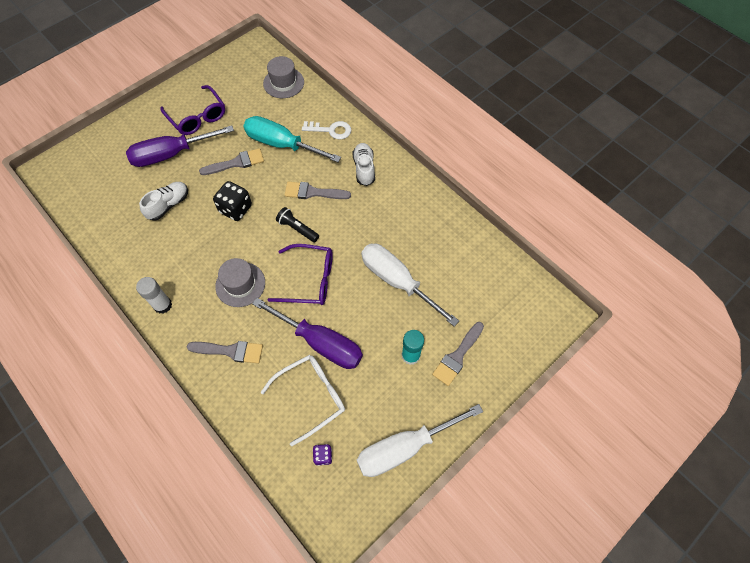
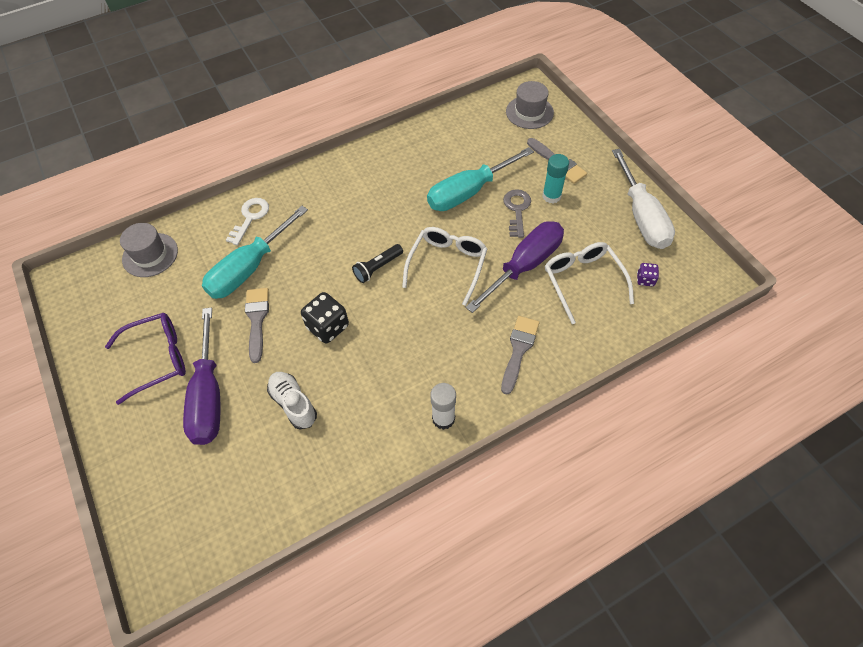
camera: 75 degrees left, 5 degrees down
grey hat [215,258,265,307] -> grey hat moved to [506,81,554,129]
purple glasses [268,244,333,305] -> white glasses [402,227,487,306]
grey brush [285,182,351,199] -> none
white shoe [352,143,375,186] -> none
white screwdriver [361,243,459,327] -> turquoise screwdriver [427,147,534,211]
none -> grey key [503,189,531,238]

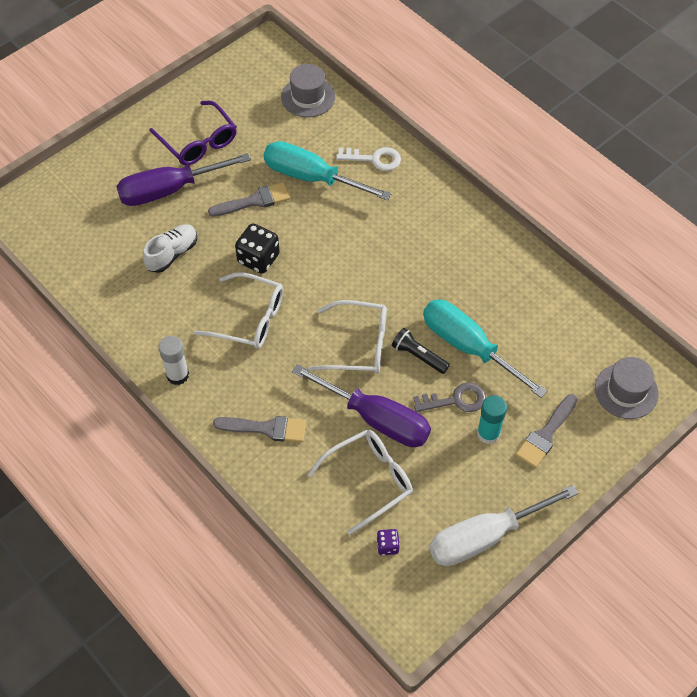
camera: 75 degrees right, 0 degrees up
black flashlight [352,244,403,283] -> black flashlight moved to [392,328,450,374]
none -> white glasses [194,272,283,349]

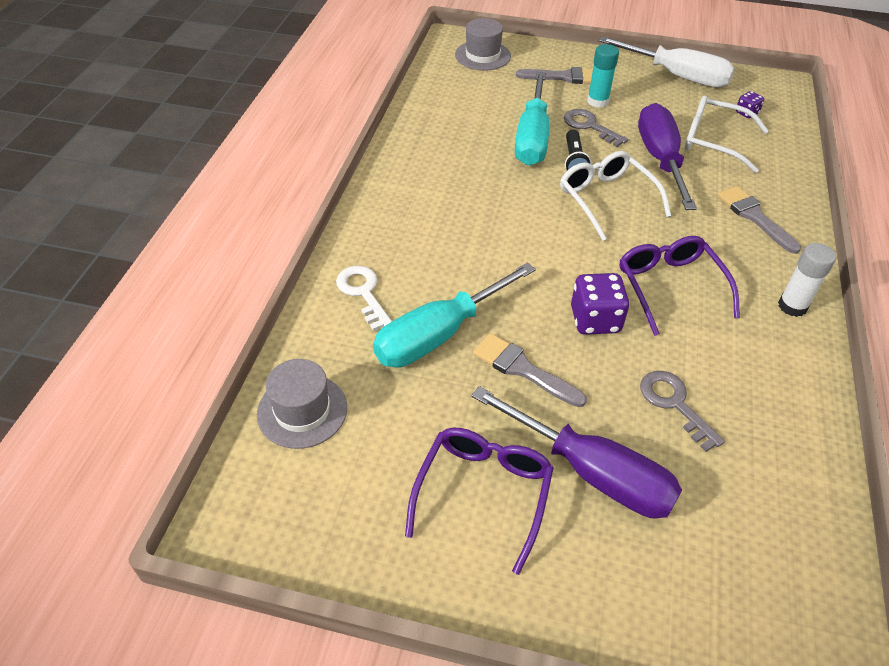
camera: 125 degrees left, 10 degrees down
white shoe [143,224,197,273] -> grey key [640,371,725,452]
white glasses [194,272,283,349] -> purple glasses [620,236,740,336]
black dice [235,223,280,274] -> purple dice [571,273,630,335]
turquoise screwdriver [263,141,391,200] -> turquoise screwdriver turned 60 degrees clockwise [373,262,536,368]

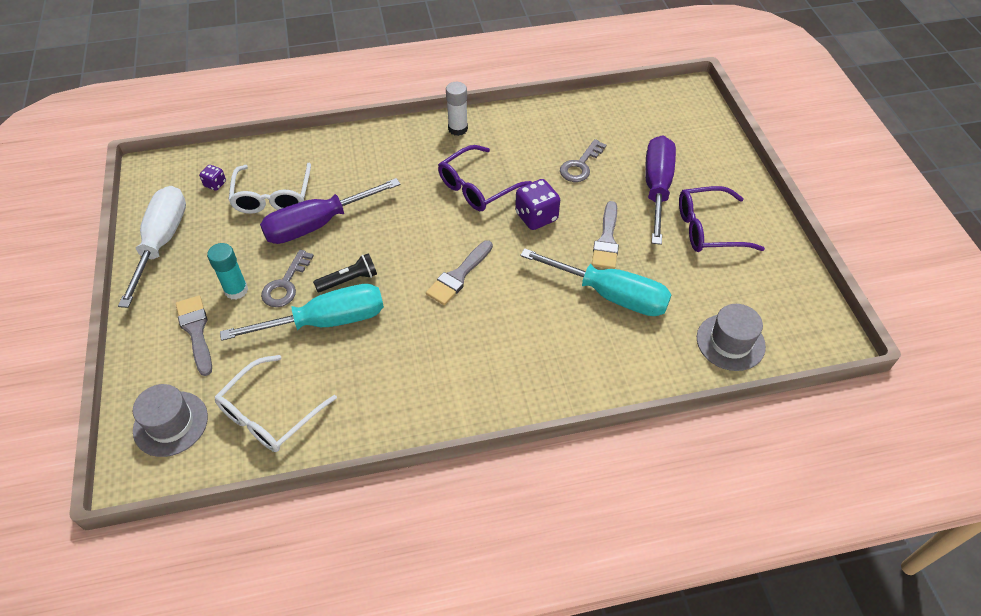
camera: 115 degrees left, 5 degrees up
white key [336,266,392,331] -> none
white glasses [560,151,671,241] -> white glasses moved to [214,355,337,452]
grey brush [717,186,801,254] -> grey brush moved to [426,240,493,305]

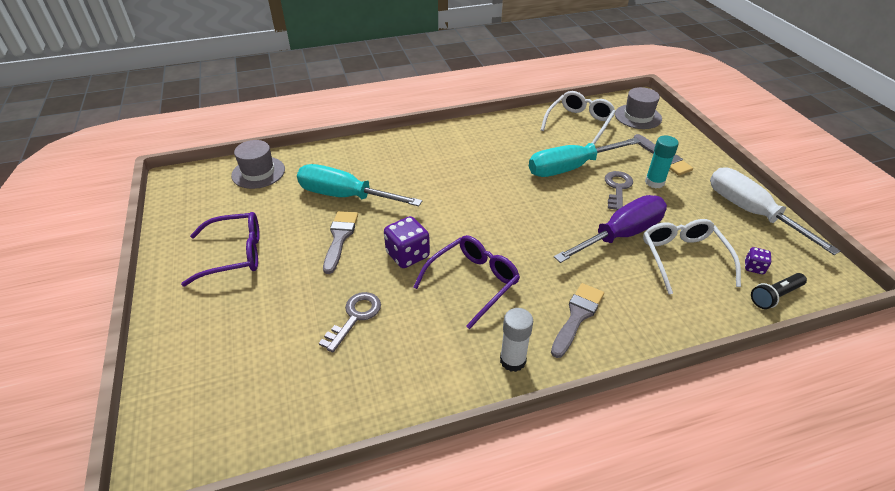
camera: 175 degrees right, 10 degrees down
white screwdriver [118,186,186,308] -> white screwdriver turned 150 degrees clockwise [710,167,840,255]
black flashlight [313,253,377,292] -> black flashlight moved to [751,273,807,309]
grey brush [426,240,493,305] -> grey brush moved to [551,283,604,358]
purple screwdriver [645,135,676,245] -> none

